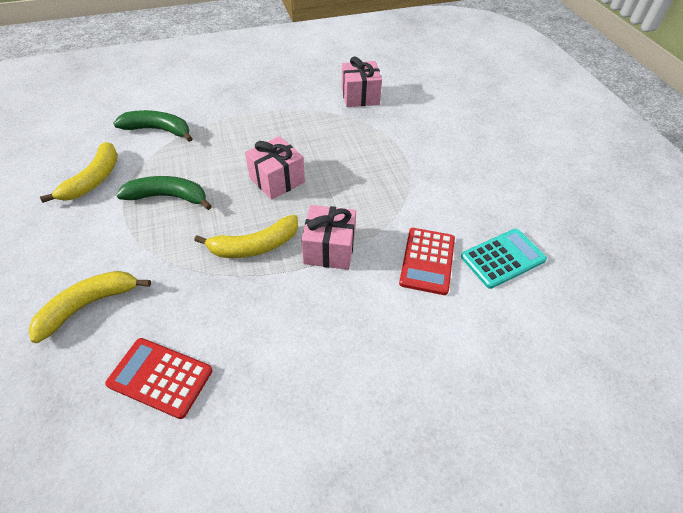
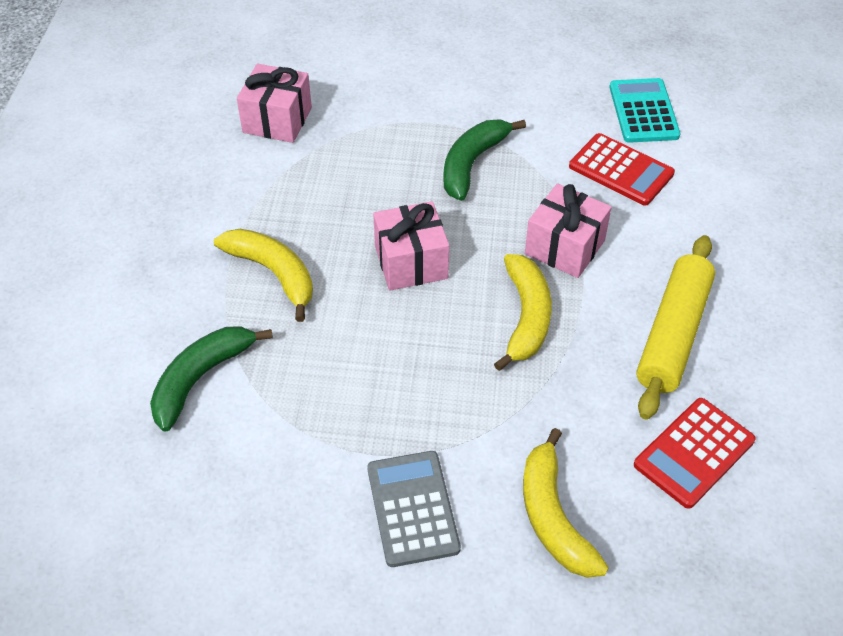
camera: 65 degrees left, 0 degrees up
yellow banana [40,142,118,203] -> yellow banana moved to [214,229,313,322]
green banana [116,176,212,210] -> green banana moved to [443,120,526,201]
none -> grey calculator [367,451,461,567]
none -> yellow rolling pin [636,235,715,420]

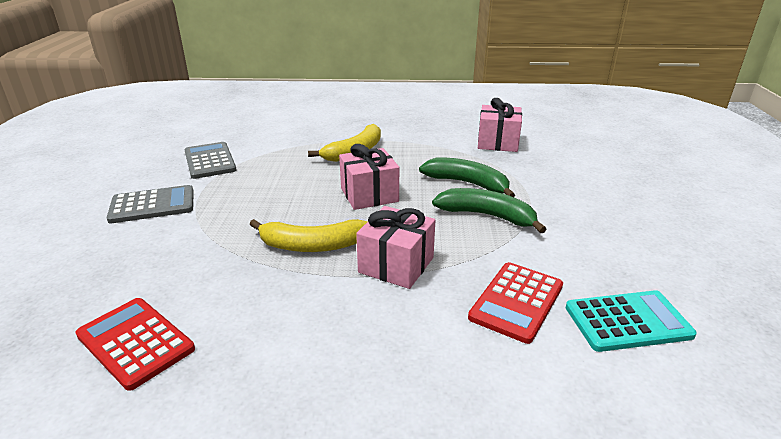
camera: 85 degrees right, 20 degrees down
green banana [150,326,273,432] -> green banana moved to [419,158,515,197]
yellow banana [523,428,609,578] -> none
yellow rolling pin [636,235,715,420] -> none
none -> grey calculator [184,142,236,179]

